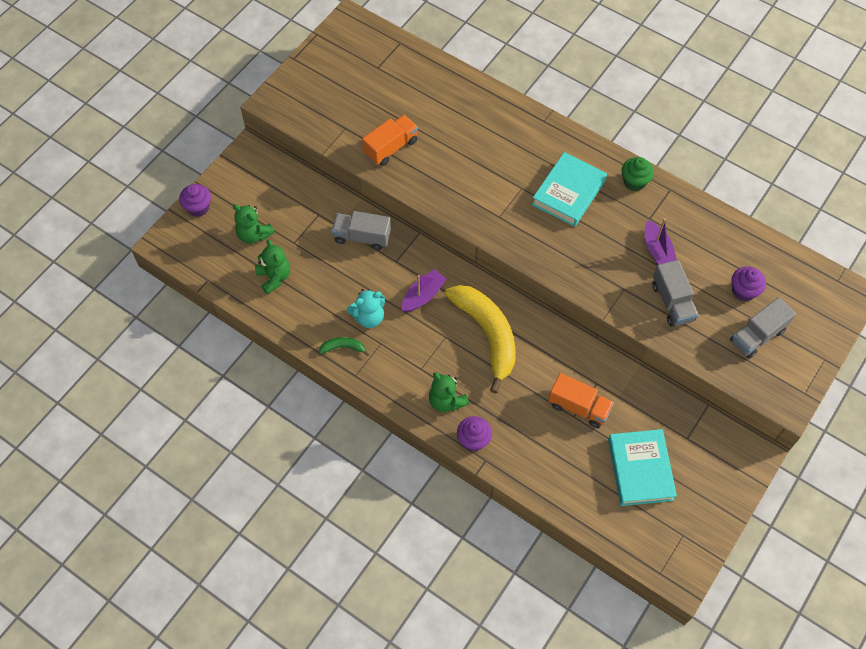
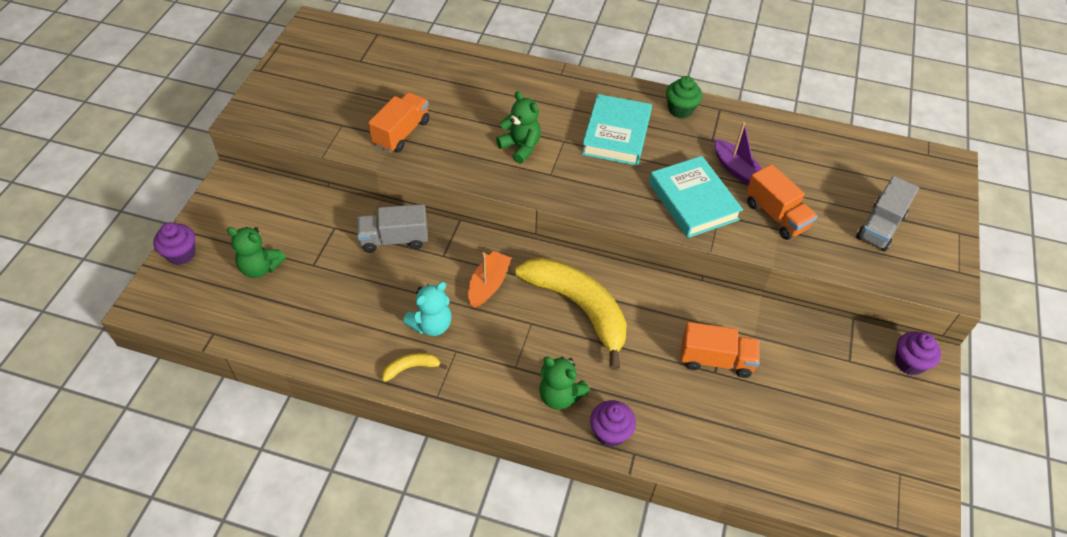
camera: 20 degrees left, 10 degrees down
green teddy bear [255,239,290,294] -> green teddy bear moved to [496,91,541,164]
green banana [319,337,369,356] -> yellow banana [382,353,447,382]
purple boat [402,269,447,312] -> orange boat [468,251,511,308]
turquoise book [608,429,677,506] -> turquoise book moved to [649,156,743,238]
grey truck [652,260,699,327] -> orange truck [746,164,817,240]
purple cupcake [731,266,766,301] -> purple cupcake moved to [895,331,941,375]

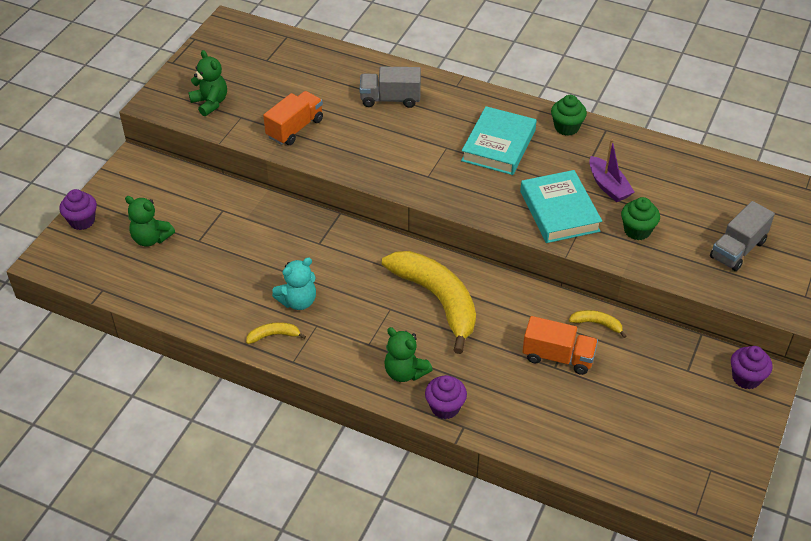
camera: 10 degrees right, 5 degrees down
grey truck [357,204,428,253] -> grey truck moved to [360,67,421,108]
orange boat [468,251,511,308] -> none
green teddy bear [496,91,541,164] -> green teddy bear moved to [188,50,227,116]
orange truck [746,164,817,240] -> green cupcake [621,197,660,240]
none -> yellow banana [569,310,626,338]

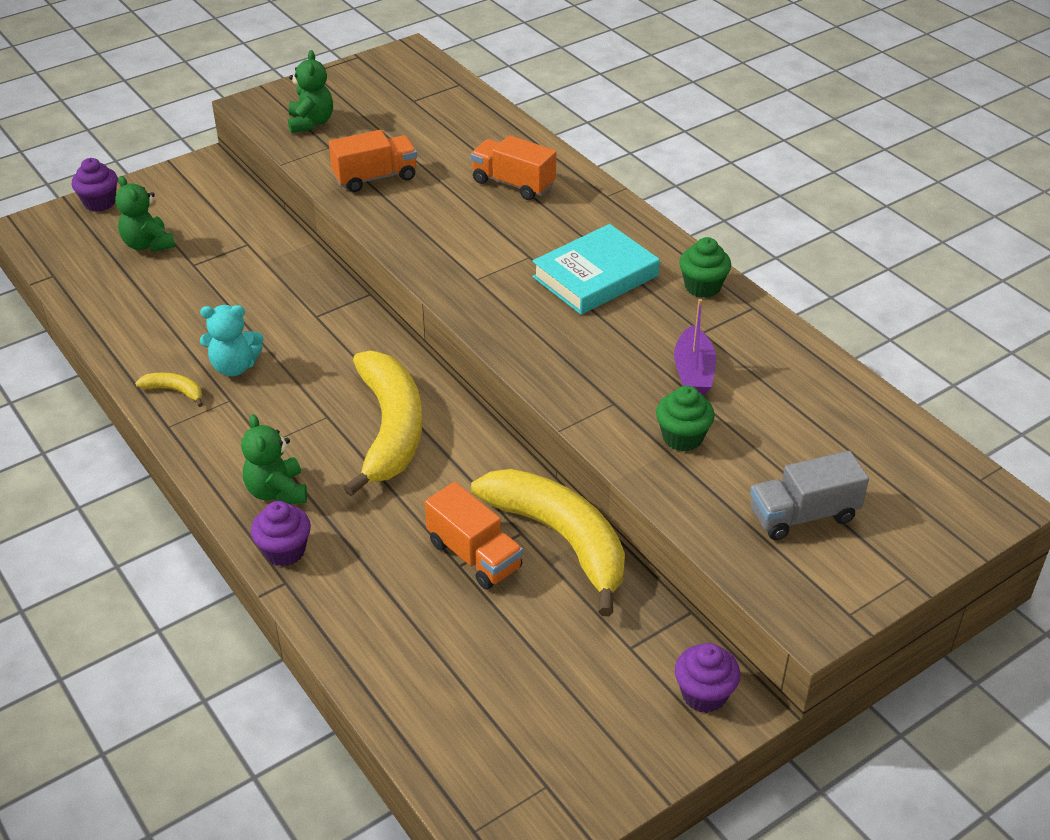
camera: 30 degrees right, 5 degrees down
grey truck [360,67,421,108] -> orange truck [471,135,556,200]
turquoise book [520,170,602,243] -> none
yellow banana [569,310,626,338] -> yellow banana [471,469,625,616], size x2.46

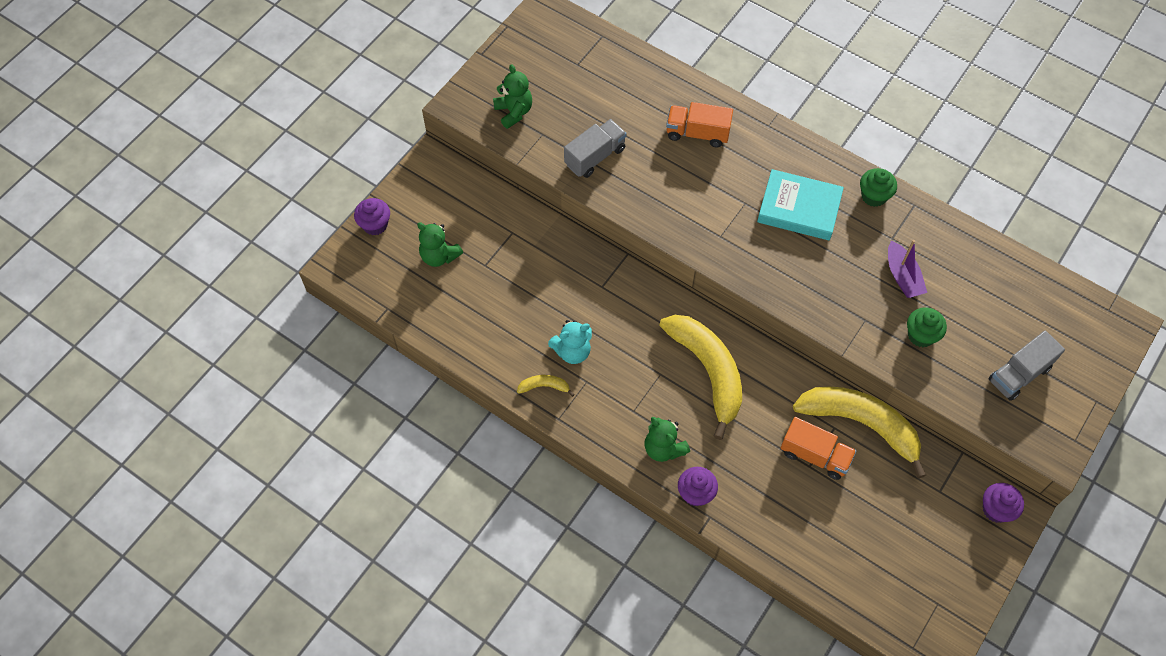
camera: 20 degrees left, 20 degrees up
orange truck [329,130,417,192] -> grey truck [564,119,627,178]
turquoise book [532,224,660,315] -> turquoise book turned 75 degrees clockwise [757,169,844,240]

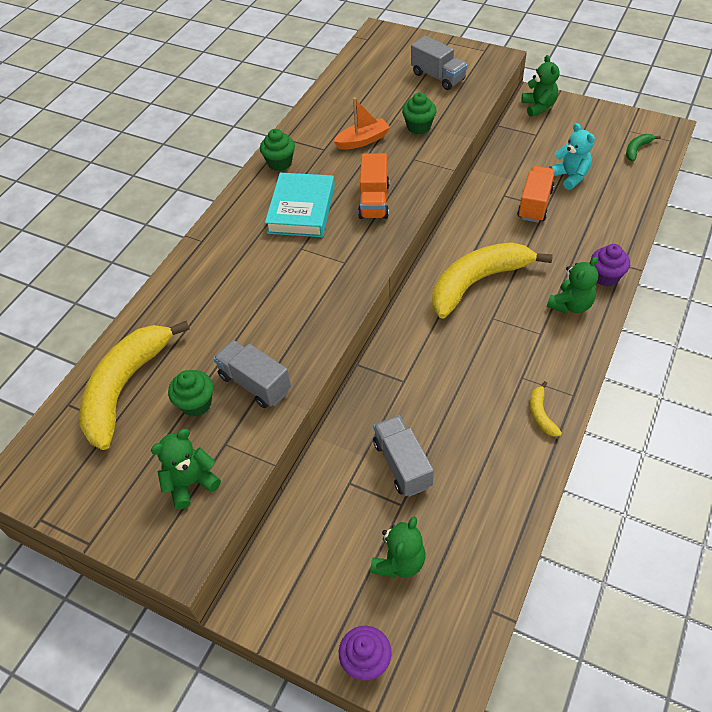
camera: 95 degrees left, 10 degrees down
turquoise teddy bear [548,320,592,364] -> turquoise teddy bear moved to [549,123,595,190]
orange truck [666,102,733,147] -> orange truck moved to [358,153,390,219]
yellow banana [793,387,926,478] -> yellow banana moved to [79,321,190,450]
purple boat [888,240,927,298] -> orange boat [333,97,390,150]
purple cupcake [982,483,1024,523] -> green teddy bear [522,55,559,117]
none -> green cupcake [168,370,214,417]
none -> grey truck [373,415,434,497]
none -> green banana [626,134,661,161]

